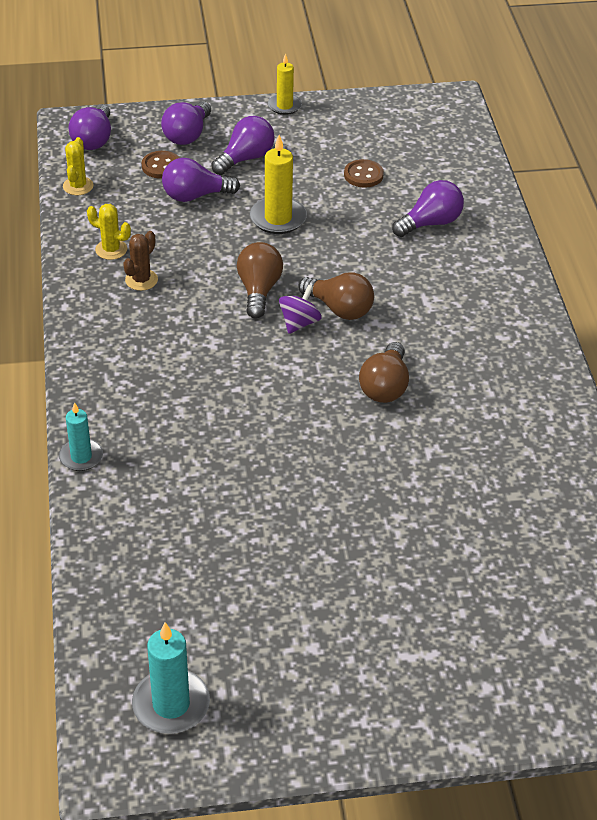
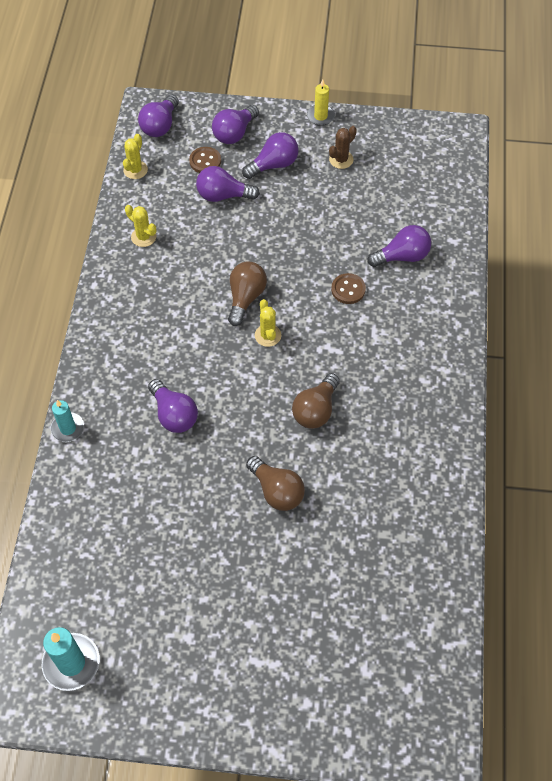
camera: 15 degrees right, 15 degrees up
brown cactus [123,231,158,291] -> brown cactus moved to [329,126,357,169]
yellow candle [250,135,307,234] -> none
purple spinning top [279,285,322,334] -> yellow cactus [255,299,281,347]
brown light bulb [298,272,374,320] -> brown light bulb moved to [246,456,305,511]
brown button [344,159,384,188] -> brown button moved to [331,273,366,304]
none -> purple light bulb [148,379,198,433]

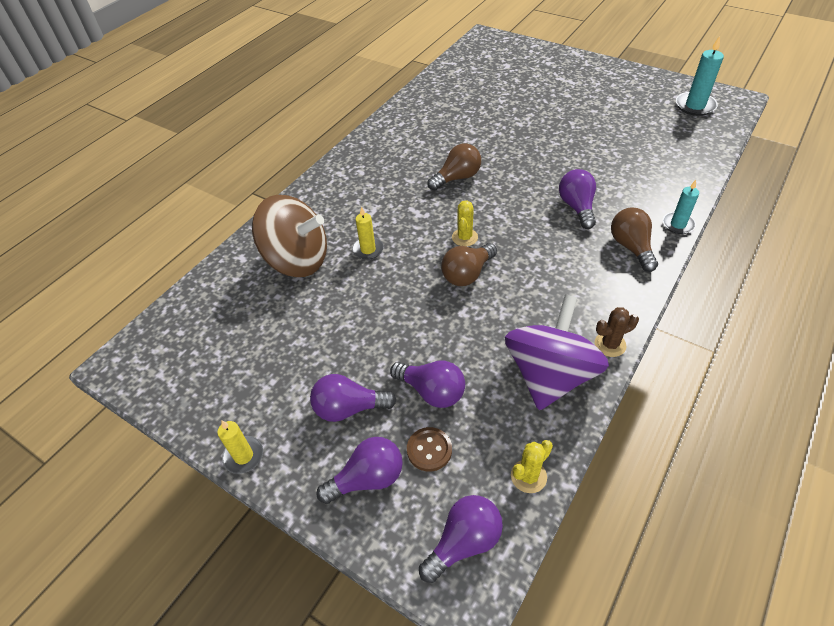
camera: 150 degrees left, 10 degrees down
yellow cactus [125,205,156,247] -> purple spinning top [505,294,609,410]
brown light bulb [246,456,305,511] -> brown light bulb moved to [611,208,658,272]
brown cactus [329,126,357,169] -> brown cactus moved to [595,307,639,357]
brown button [331,273,366,304] -> yellow candle [352,206,384,260]
purple light bulb [367,225,431,267] -> brown spinning top [252,195,327,277]

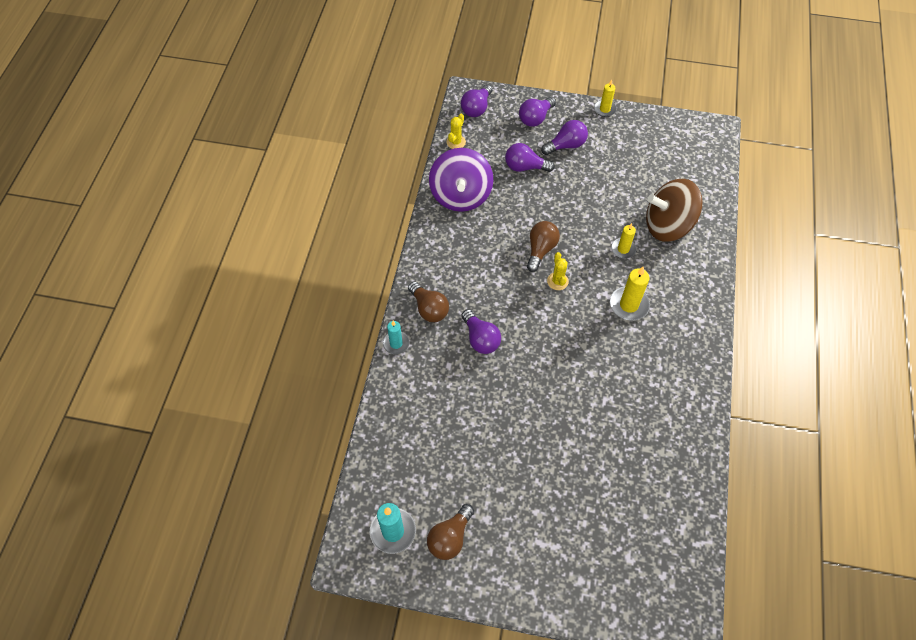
camera: 155 degrees right, 10 degrees up
brown button [407,427,452,472] -> none
brown light bulb [427,144,481,191] -> brown light bulb moved to [427,504,474,560]
brown cactus [595,307,639,357] -> none
none -> yellow candle [610,267,650,321]

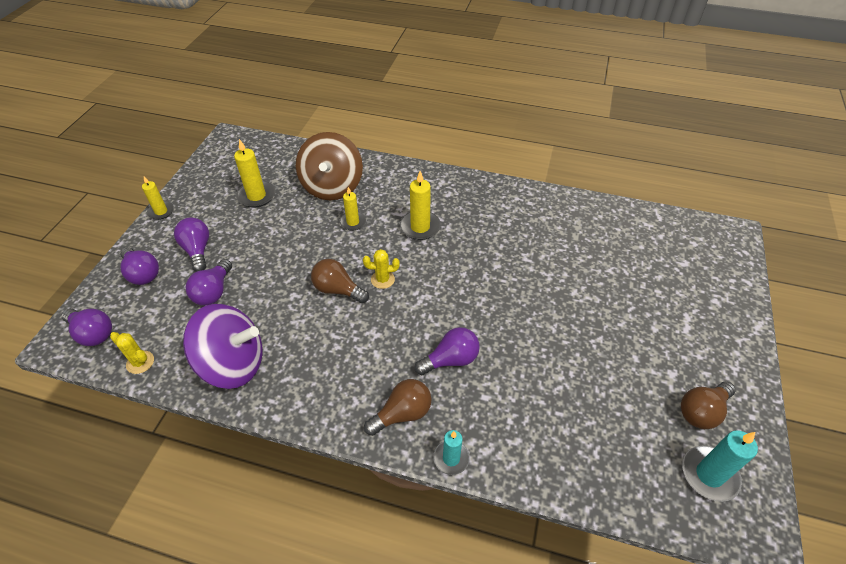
camera: 85 degrees left, 10 degrees down
brown light bulb [427,504,474,560] -> brown light bulb turned 105 degrees clockwise [681,382,735,429]
none -> yellow candle [234,139,275,208]

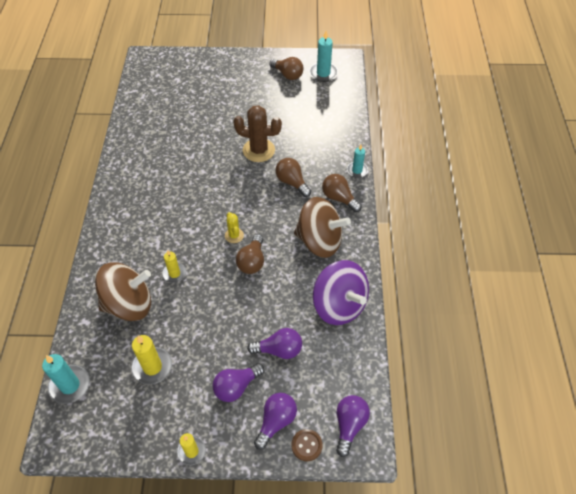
camera: 105 degrees left, 5 degrees up
yellow cactus [110,332,154,374] -> none
purple spinning top [183,304,262,389] -> purple spinning top turned 150 degrees clockwise [313,260,369,325]
yellow candle [400,171,441,240] -> none
purple light bulb [414,327,480,375] -> brown light bulb [275,158,311,197]
none -> turquoise candle [42,354,90,404]
none -> brown cactus [233,105,282,162]
none -> brown button [291,429,322,462]
none -> brown spinning top [294,197,351,258]

